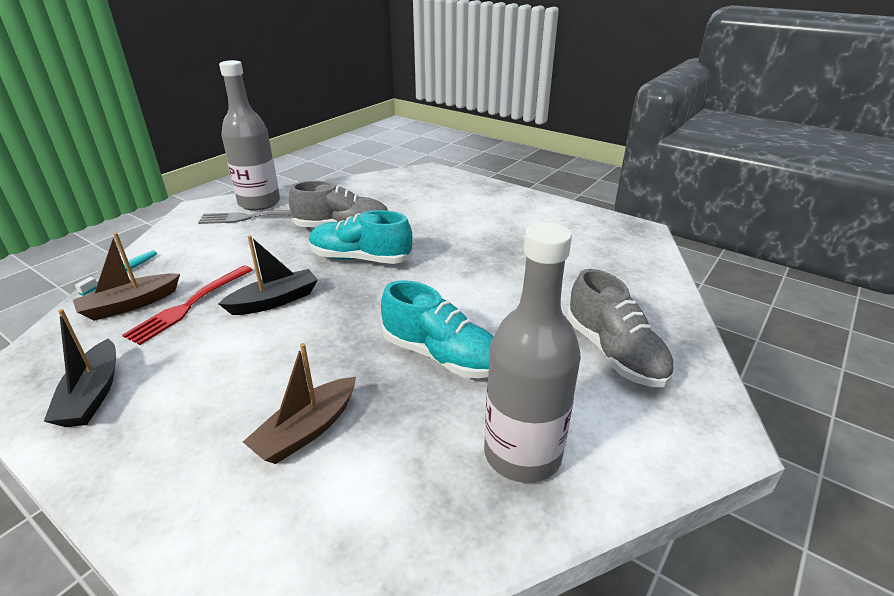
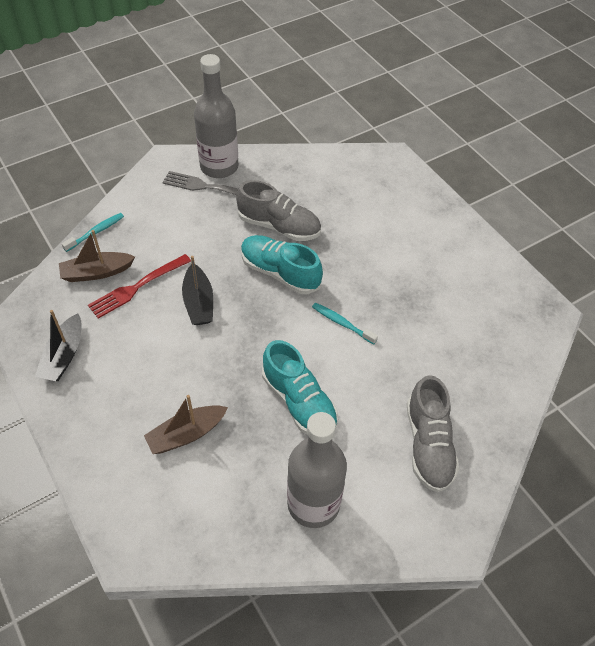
camera: 20 degrees right, 20 degrees up
black boat [218,235,318,315] -> black boat turned 90 degrees clockwise [182,256,213,325]
none -> turquoise toothbrush [312,303,378,344]

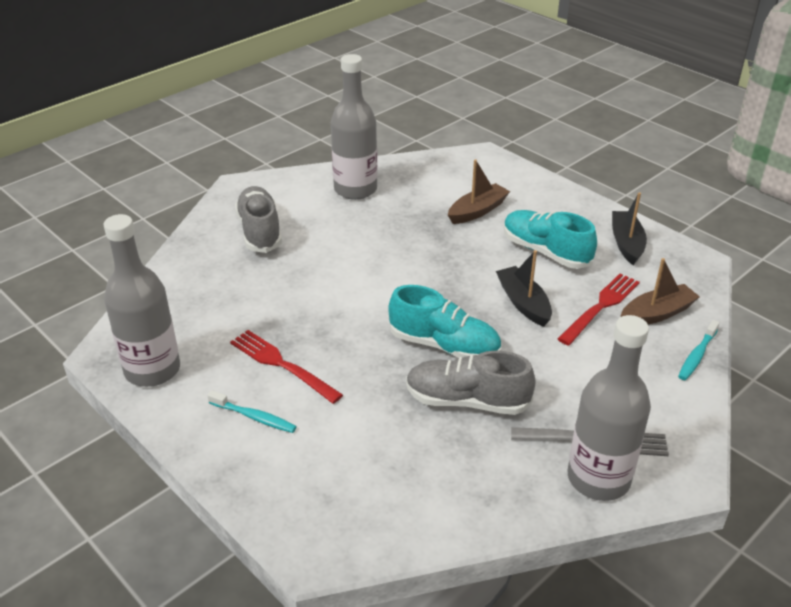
camera: 170 degrees right, 15 degrees down
turquoise shoe [262,340,338,435] -> turquoise shoe moved to [504,210,597,269]
turquoise toothbrush [312,303,378,344] -> turquoise toothbrush moved to [207,390,297,433]
none -> grey bottle [104,214,180,387]
none -> red fork [230,330,343,404]

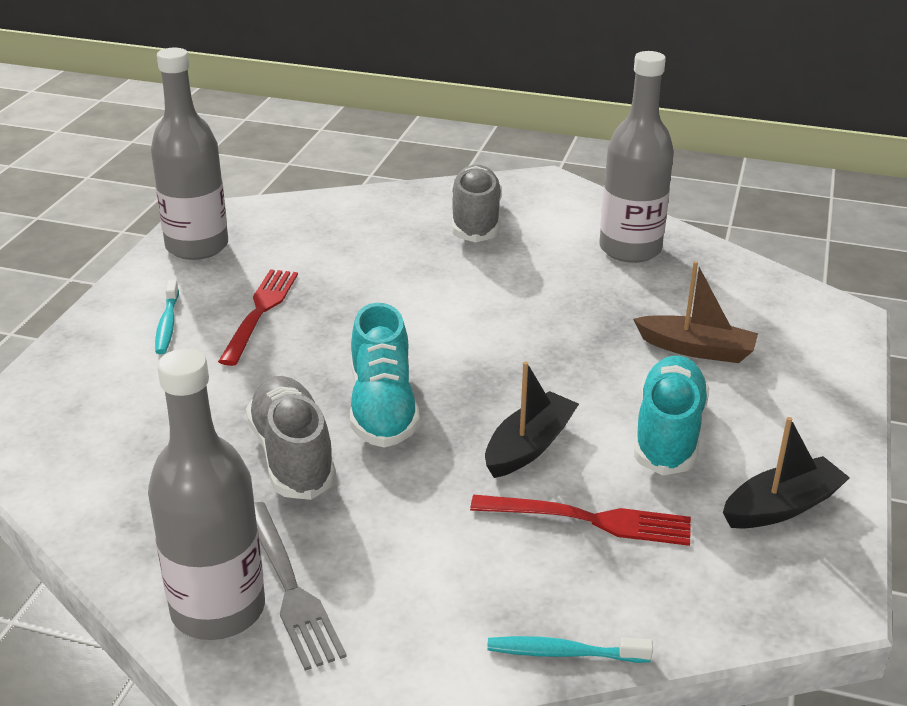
camera: 60 degrees right, 5 degrees down
grey shoe [235,186,282,253] -> grey shoe turned 45 degrees counterclockwise [450,164,502,242]
brown boat [621,258,700,324] -> none

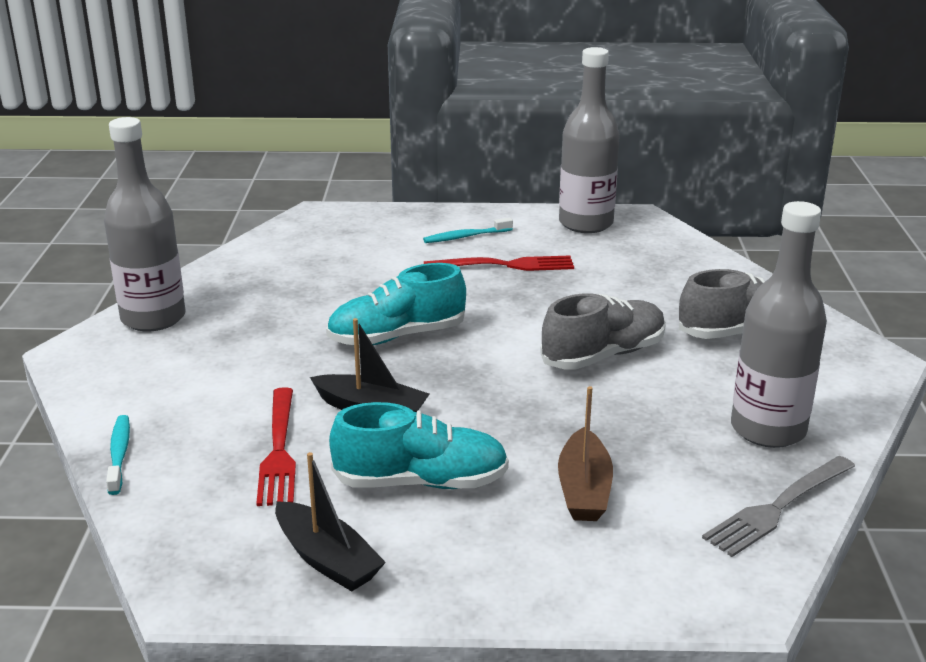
camera: 75 degrees right, 5 degrees down
grey shoe [246,376,336,500] -> grey shoe moved to [540,293,666,370]
grey fork [254,502,347,671] -> grey fork moved to [702,456,855,557]

